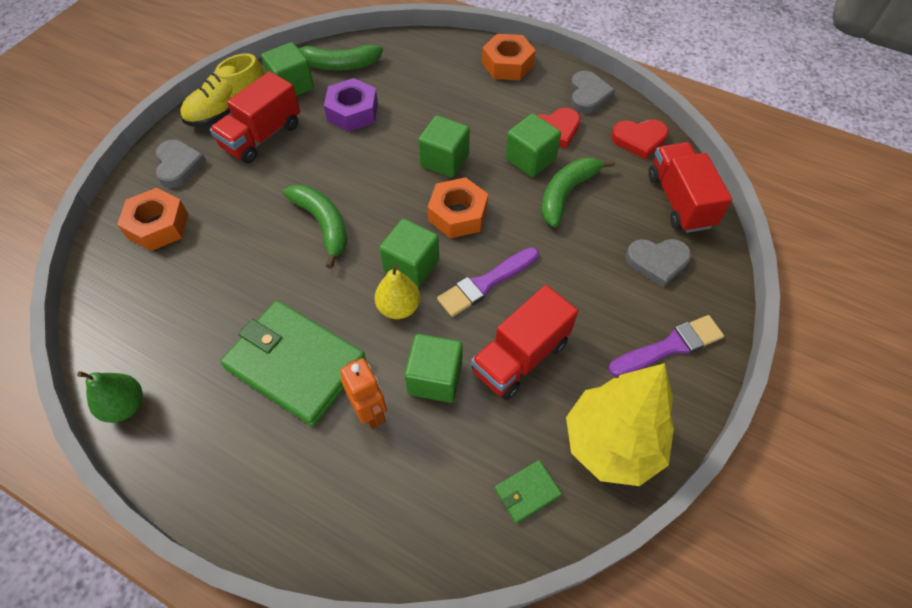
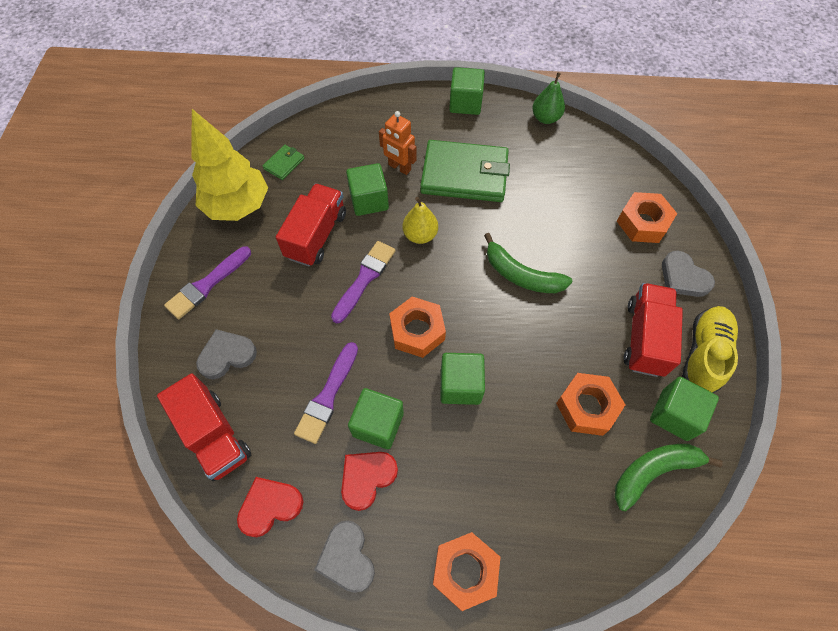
camera: 155 degrees right, 5 degrees up
purple nut [324,78,378,132] -> orange nut [556,373,625,436]
green cube [379,219,439,287] -> green cube moved to [449,67,485,115]
green banana [541,158,615,227] -> purple brush [294,342,358,444]

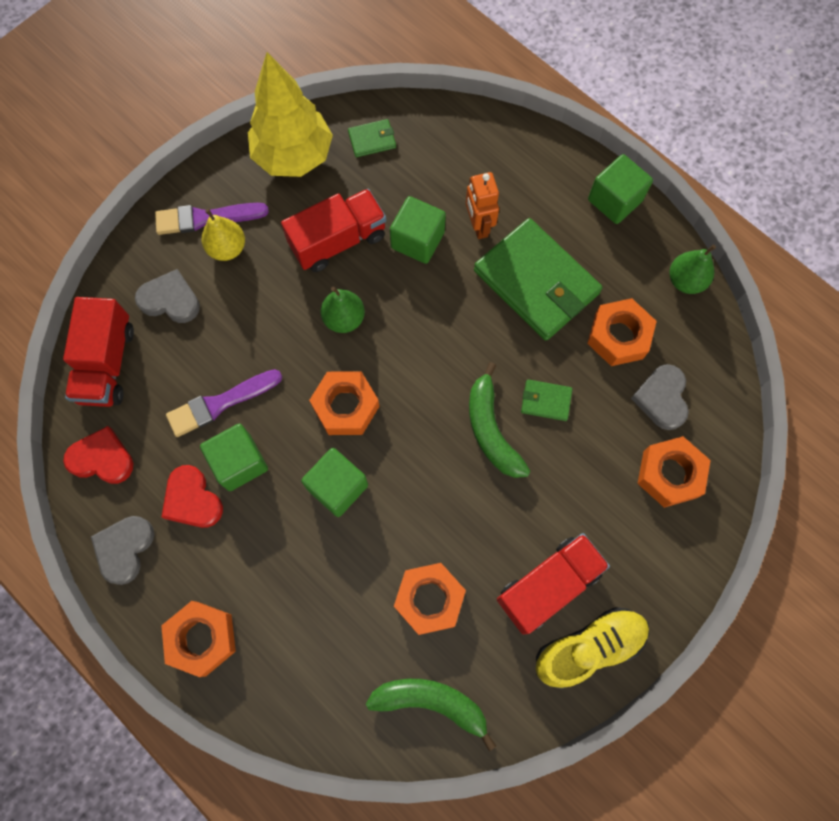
camera: 40 degrees right, 10 degrees up
purple brush [331,241,396,323] -> green pear [321,287,365,333]
red heart [341,452,398,511] -> red heart turned 120 degrees counterclockwise [162,465,223,528]
yellow pear [402,197,438,244] -> yellow pear moved to [202,209,245,261]
green cube [650,377,719,441] -> none
grey heart [662,251,715,297] -> grey heart moved to [631,364,689,430]
none -> green wallet [521,379,572,421]
none -> orange nut [587,298,657,366]

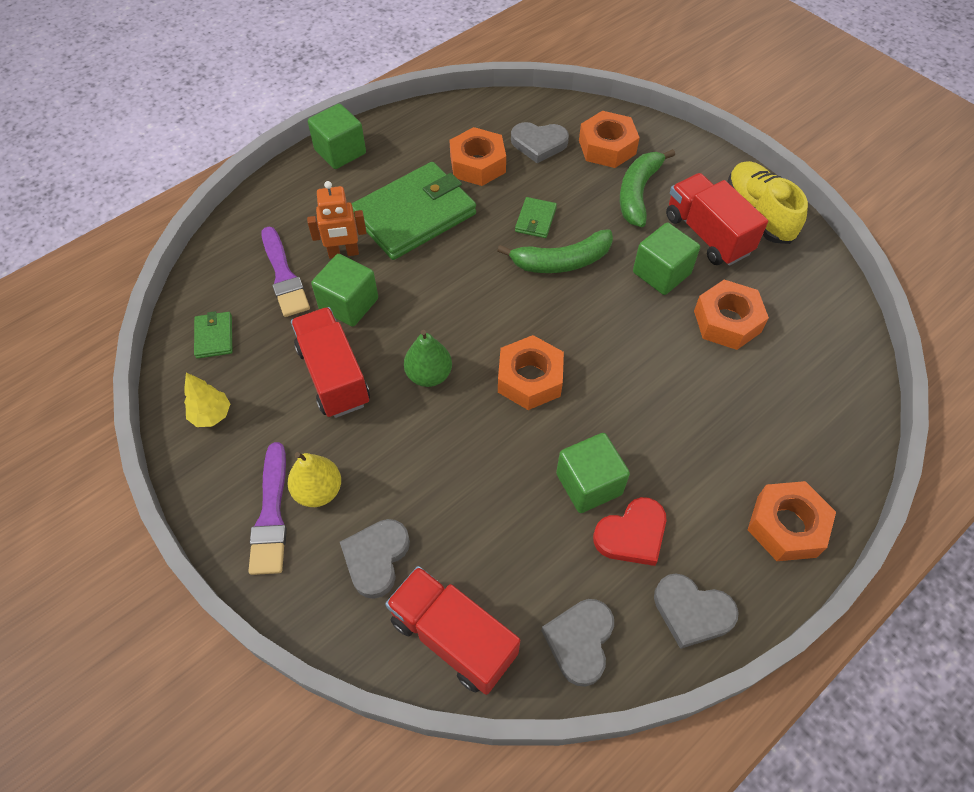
camera: 85 degrees left, 15 degrees down
red truck [63,297,134,407] -> red truck turned 150 degrees counterclockwise [385,566,520,695]
red heart [63,426,134,484] -> grey heart [541,599,614,687]
purple brush [166,369,282,437] -> purple brush moved to [261,227,310,317]
yellow tree [248,52,333,177] -> yellow tree [184,372,230,427], size x0.44
green cube [301,448,368,517] -> green cube moved to [633,223,700,295]
green banana [366,679,496,751] -> green banana moved to [620,149,675,227]
green pear [669,245,716,294] -> none

